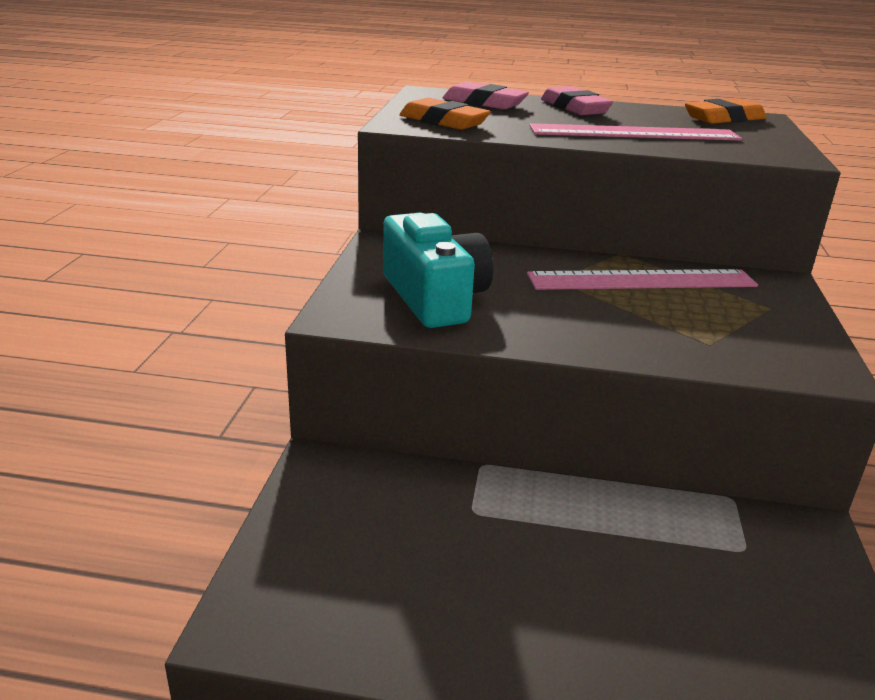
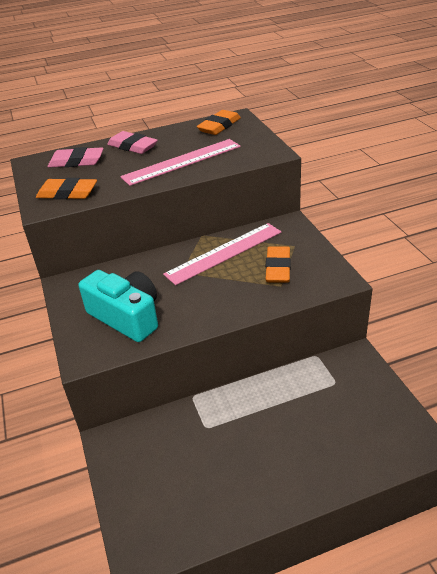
camera: 25 degrees left, 10 degrees up
none -> orange eraser [266,246,291,283]

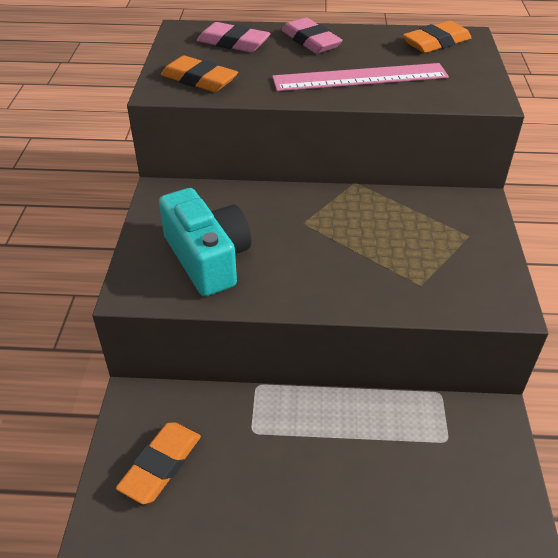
camera: 20 degrees right, 5 degrees up
pink ruler [163,223,281,285] -> none
orange eraser [266,246,291,283] -> orange eraser moved to [116,422,201,504]

